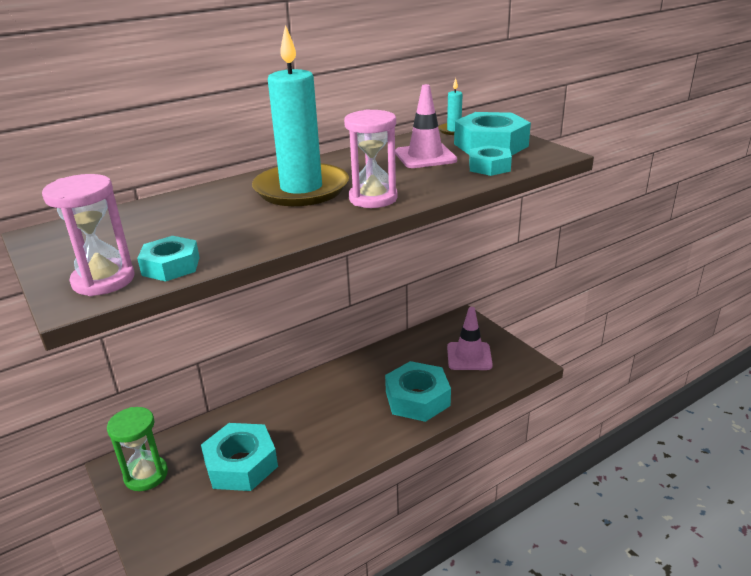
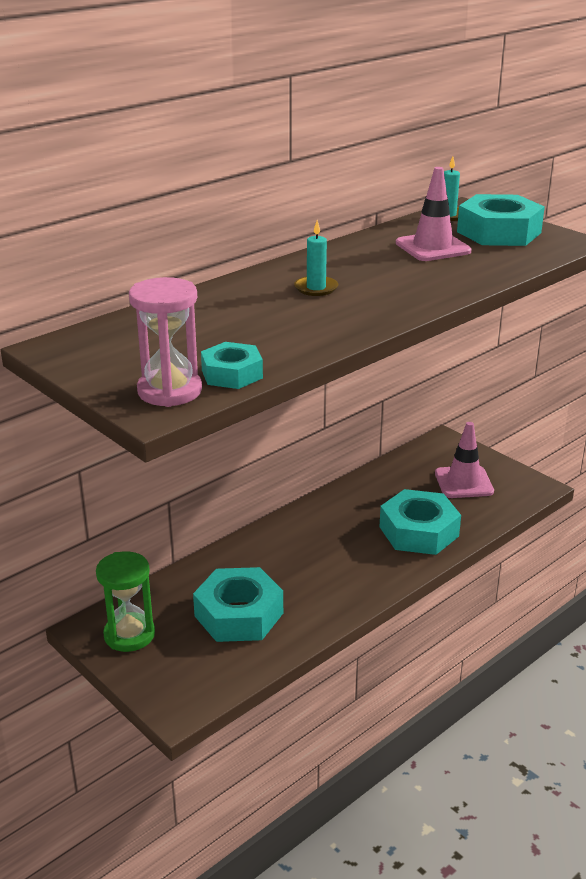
camera: 10 degrees left, 0 degrees up
turquoise candle [252,25,349,206] -> turquoise candle [294,220,338,296], size x0.41
pink hourglass [344,109,398,208] -> none
turquoise nut [469,145,512,176] -> none

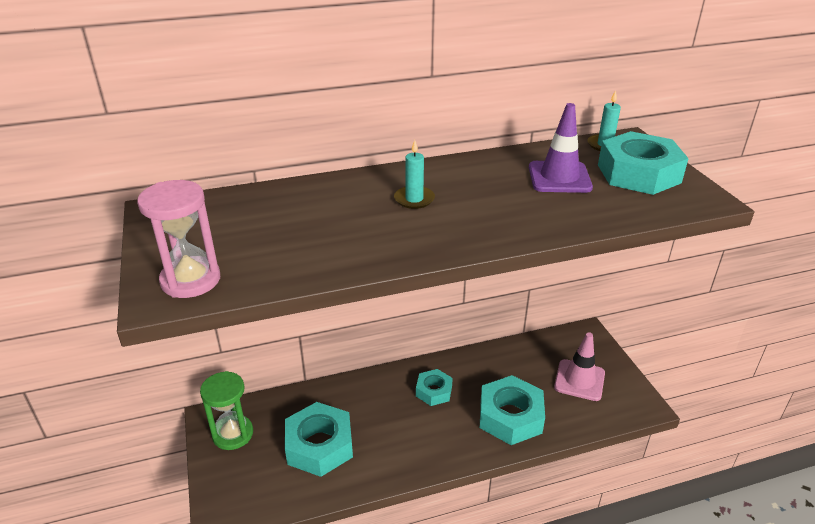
camera: 25 degrees right, 5 degrees up
turquoise nut [201,342,263,389] -> turquoise nut moved to [416,369,453,406]
pink traffic cone [396,167,472,261] -> purple traffic cone [529,103,593,193]

